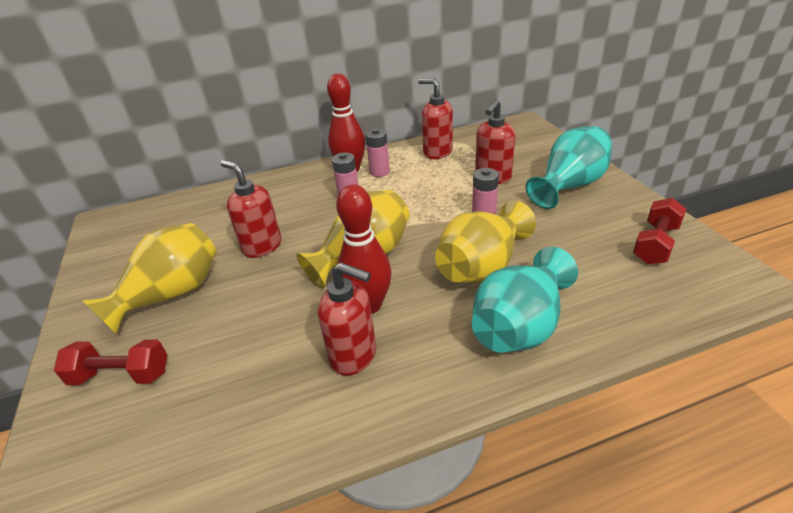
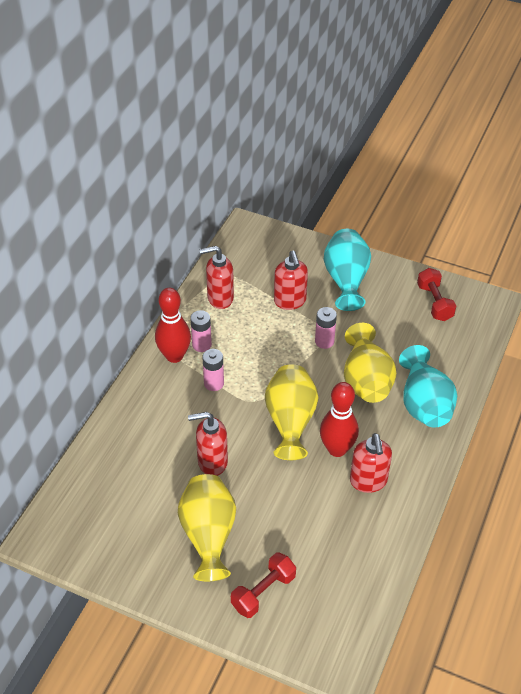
camera: 50 degrees left, 10 degrees up
red soap dispenser [318,262,376,376] -> red soap dispenser turned 105 degrees clockwise [350,433,392,493]

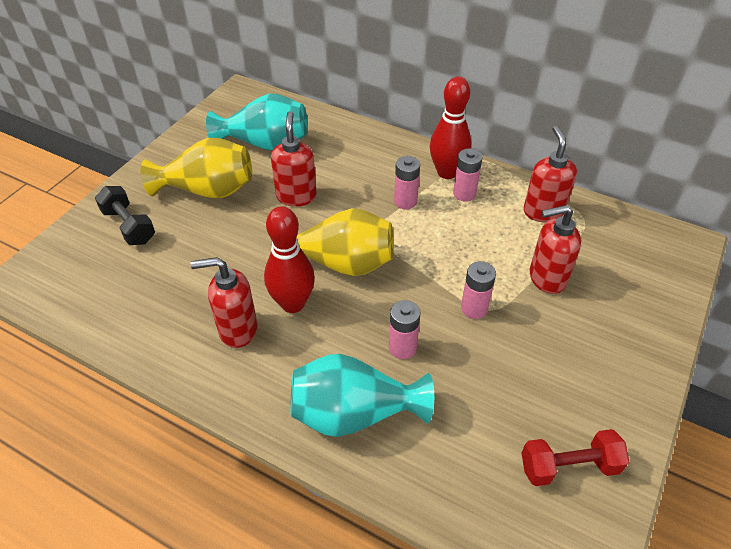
camera: 95 degrees right, 0 degrees up
red dumbbell [231,552,296,618] -> black dumbbell [95,186,155,245]
turquoise vase [324,229,371,311] -> turquoise vase moved to [206,94,308,151]
yellow vase [344,323,396,403] -> pink battery [389,300,421,359]

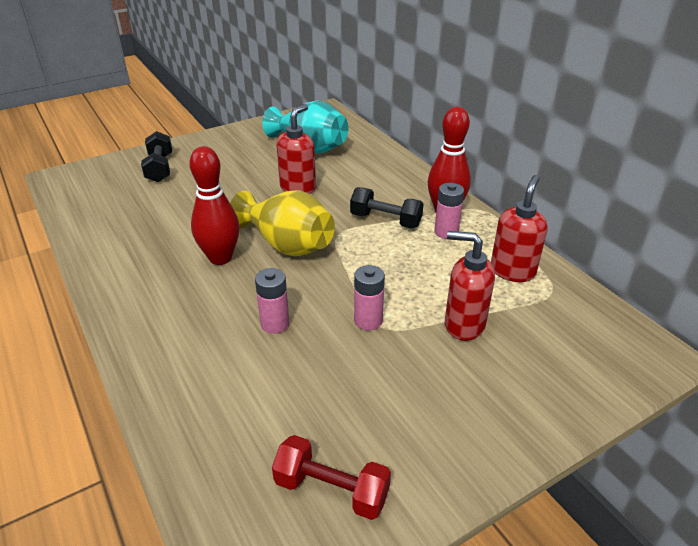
camera: 30 degrees right, 10 degrees down
yellow vase [141,138,252,199] -> none
red soap dispenser [190,257,257,348] -> none
turquoise vase [290,354,434,437] -> none
pink battery [394,156,420,209] -> black dumbbell [350,187,423,229]

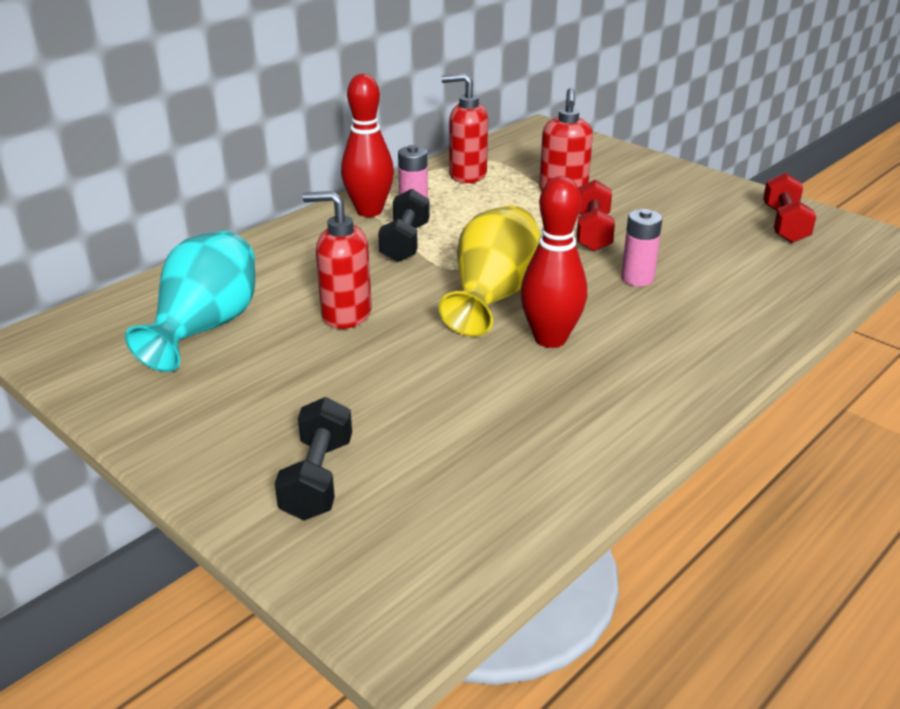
camera: 105 degrees left, 5 degrees down
black dumbbell [141,131,172,182] -> black dumbbell turned 60 degrees counterclockwise [275,397,352,520]
pink battery [354,265,385,330] -> red dumbbell [576,180,615,251]

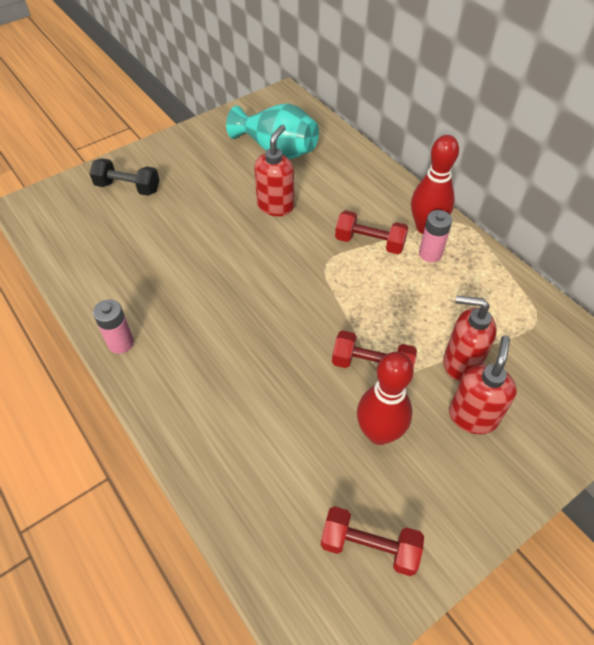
camera: 100 degrees right, 20 degrees up
black dumbbell [378,189,430,262] -> red dumbbell [335,210,408,254]
yellow vase [439,205,541,337] -> none
red soap dispenser [441,73,488,183] -> red soap dispenser moved to [449,336,517,434]
red bowling pin [520,176,587,348] -> red bowling pin moved to [357,352,414,445]
pink battery [621,209,662,286] -> pink battery moved to [93,299,134,354]

